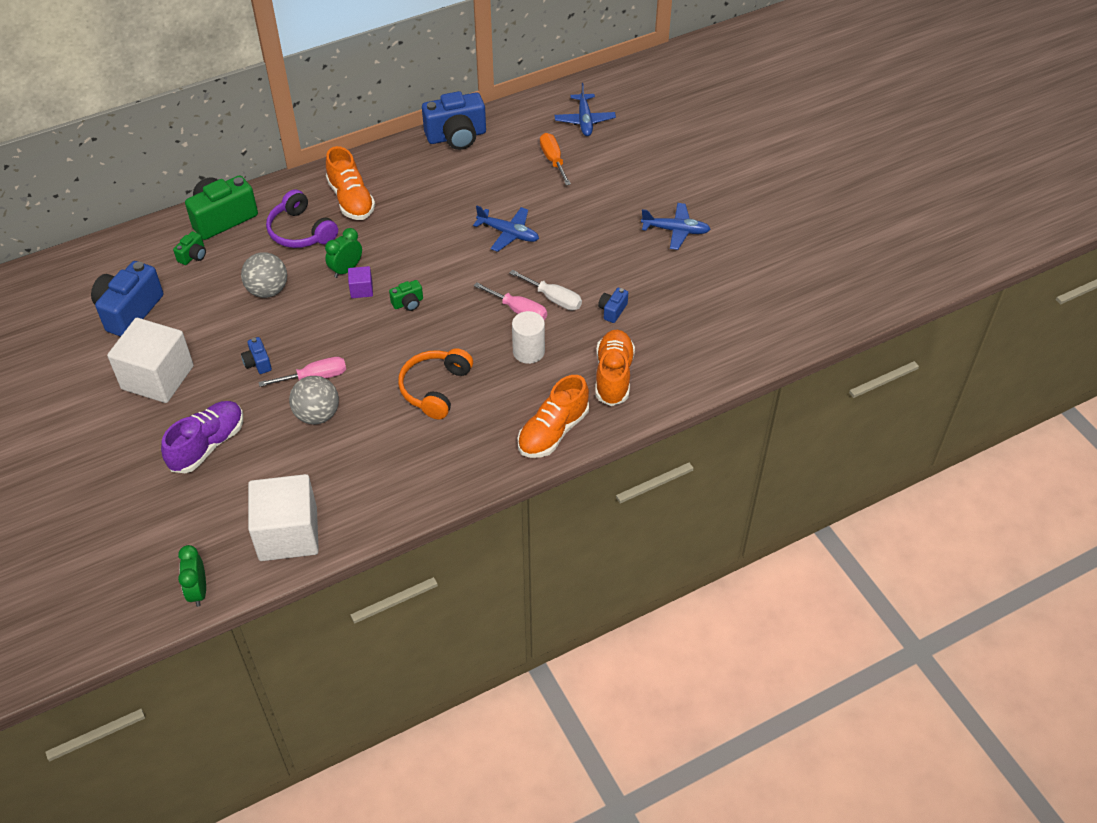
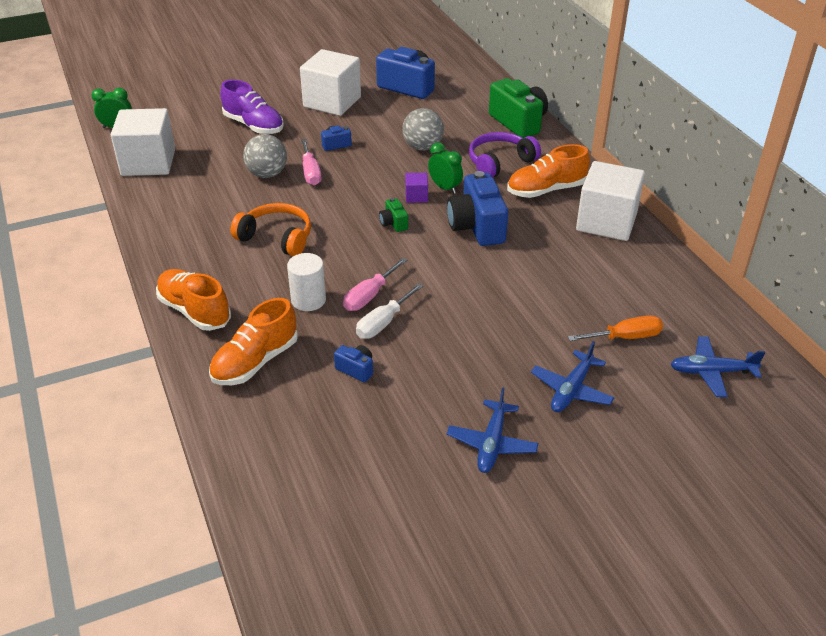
camera: 95 degrees right, 10 degrees down
green camera [173,231,206,265] -> none
blue camera [422,91,486,150] -> blue camera moved to [447,171,508,246]
blue plane [473,206,539,252] -> blue plane moved to [531,341,615,412]
orange shoe [595,330,635,406] -> orange shoe turned 120 degrees clockwise [209,298,298,385]
none -> white cube [576,161,645,241]

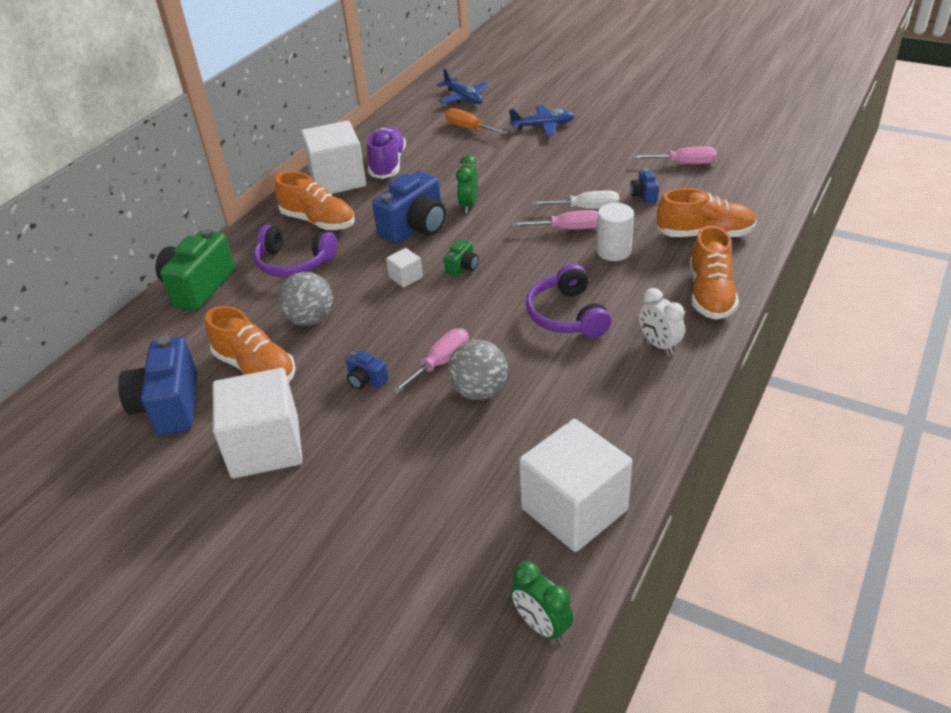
camera: 125 degrees left, 0 degrees up
purple shoe [220,80,284,134] -> purple shoe moved to [367,126,406,179]
orange headphones [230,203,311,256] -> purple headphones [526,264,611,337]
purple cube [405,173,428,203] -> white cube [386,248,423,288]
green clock [428,142,463,194] -> green clock moved to [456,155,478,213]
blue plane [447,387,538,473] -> none
none -> orange shoe [205,306,296,382]
none -> pink screwdriver [633,146,717,164]
none -> white clock [639,288,685,355]

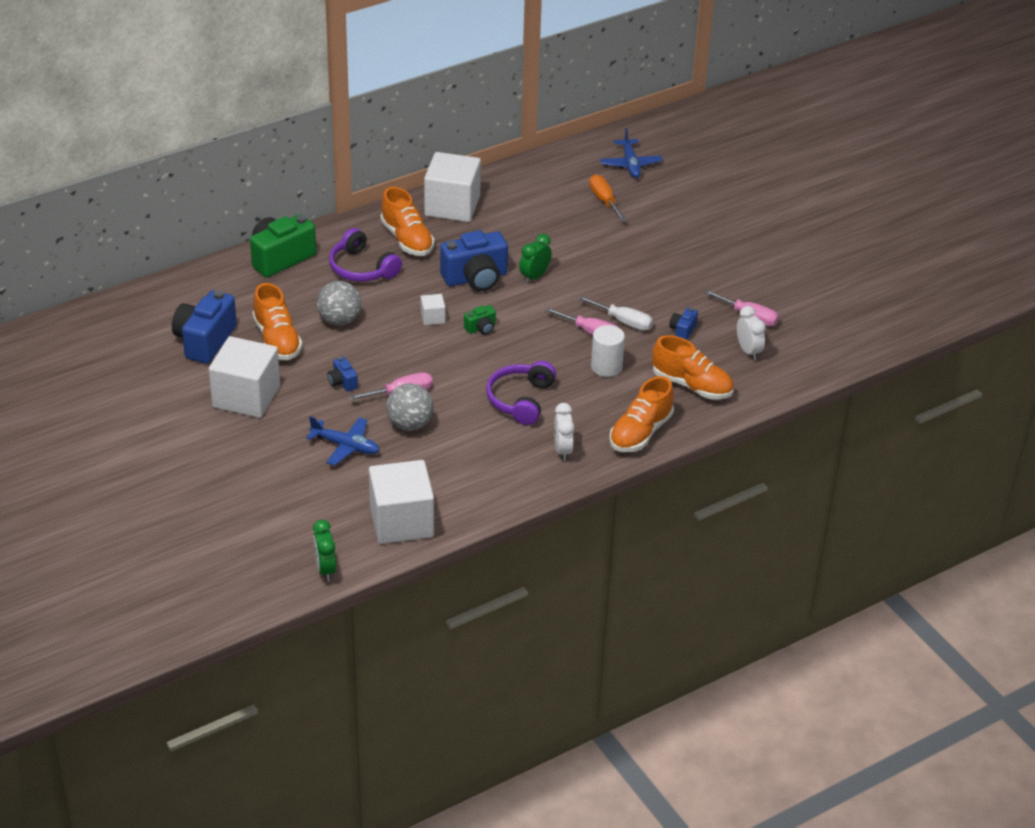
camera: 25 degrees right, 0 degrees up
purple shoe [367,126,406,179] -> none
blue plane [509,105,575,136] -> blue plane moved to [306,416,380,466]
none -> white clock [737,306,766,360]

